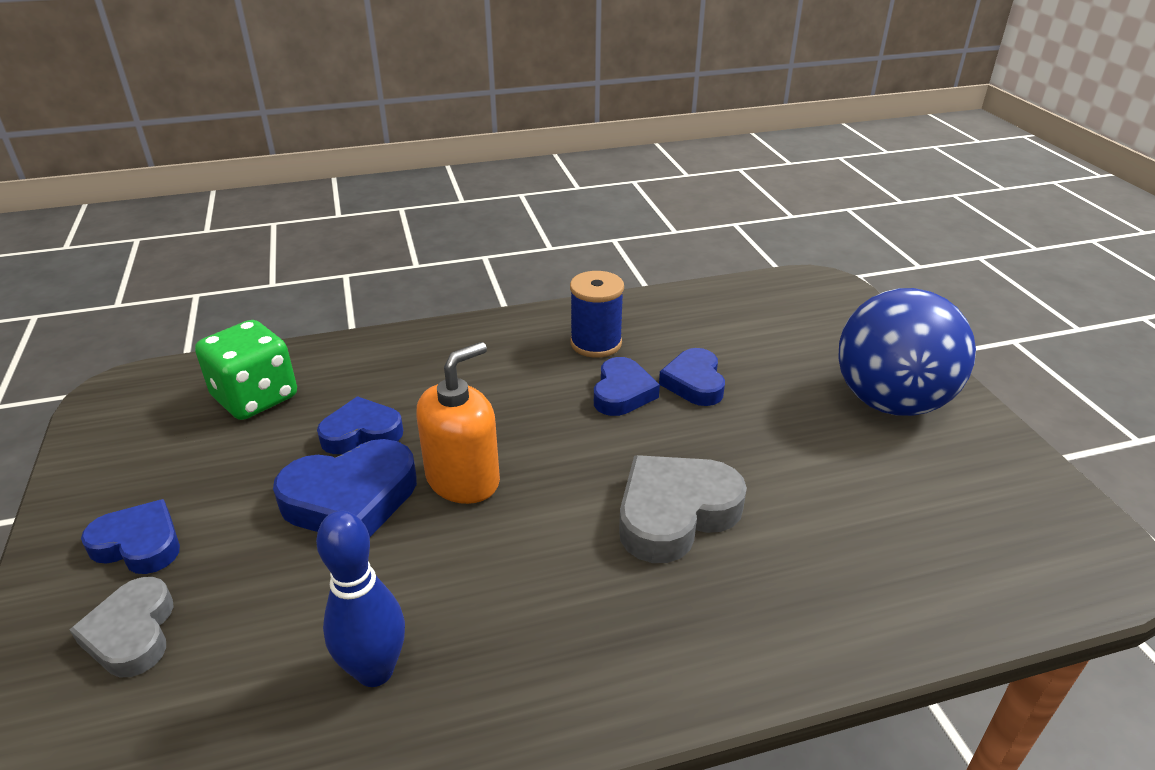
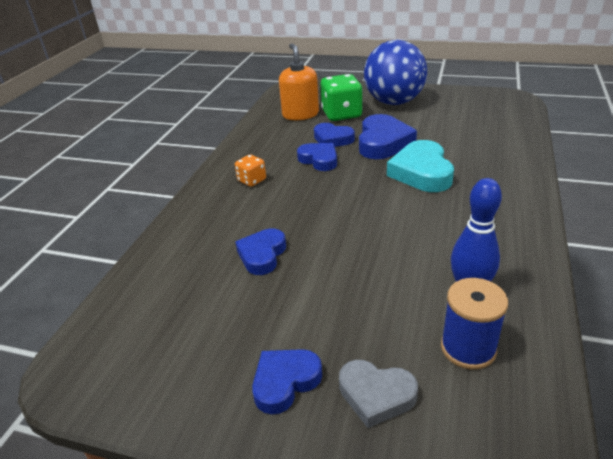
camera: 55 degrees left, 0 degrees up
green dice [195,320,297,420] -> green dice moved to [321,74,362,121]
blue heart [273,439,417,537] -> blue heart moved to [359,114,417,159]
orange soap dispenser [416,342,500,504] -> orange soap dispenser moved to [279,43,319,120]
blue spool [570,271,624,358] -> blue spool moved to [441,278,508,370]
grey heart [619,455,747,563] -> turquoise heart [387,140,454,192]
none -> orange dice [235,155,266,187]

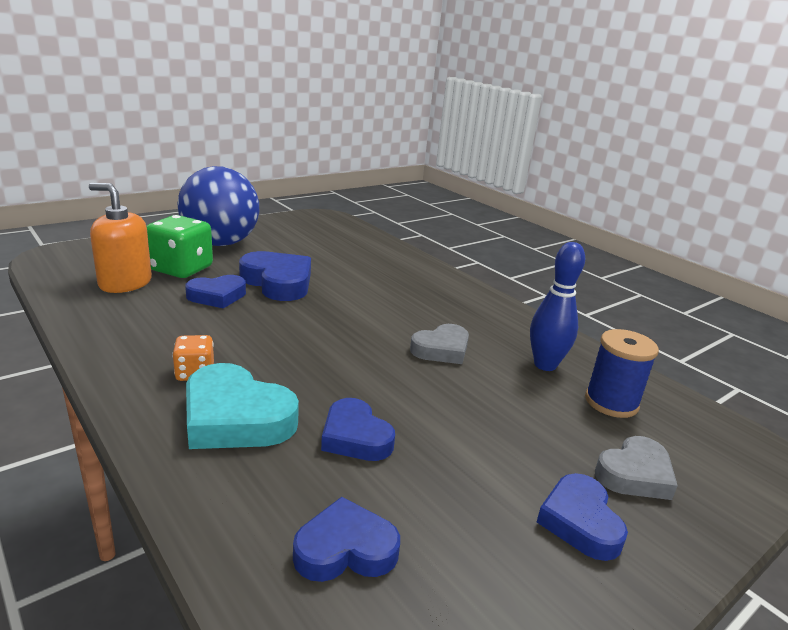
camera: 60 degrees left, 10 degrees down
blue heart [297,143,337,171] -> blue heart moved to [293,497,400,582]
turquoise heart [387,140,454,192] -> turquoise heart moved to [186,363,299,449]
none -> grey heart [410,324,469,364]

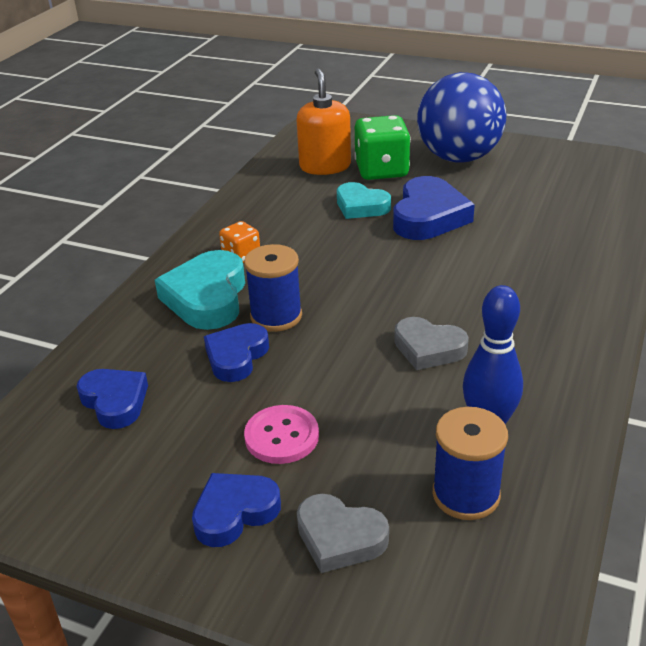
camera: 65 degrees right, 10 degrees up
blue heart [185,275,246,308] -> turquoise heart [337,182,391,219]
none -> blue spool [244,244,302,332]
none -> pink button [244,405,319,464]

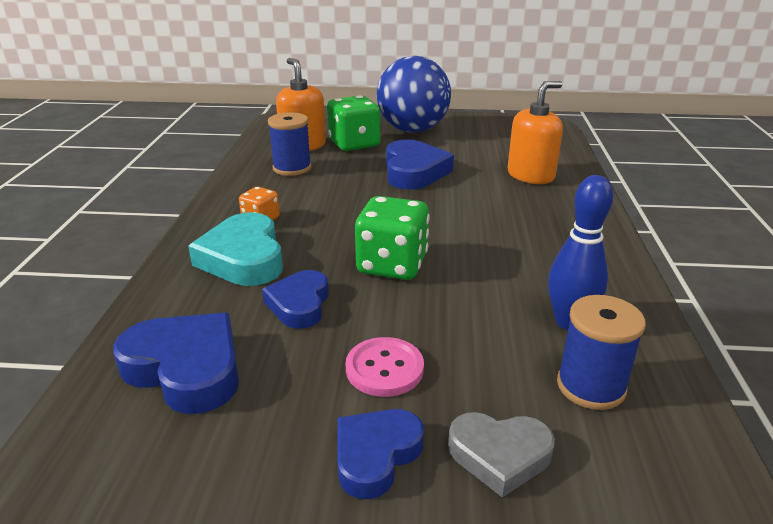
camera: 20 degrees left, 5 degrees down
blue heart [77,369,148,429] -> blue heart [113,313,239,414], size x1.53
blue spool [244,244,302,332] -> blue spool moved to [268,112,312,176]
turquoise heart [337,182,391,219] -> none
grey heart [394,317,469,370] -> none
none -> green dice [355,196,430,280]
none -> orange soap dispenser [508,81,563,184]

